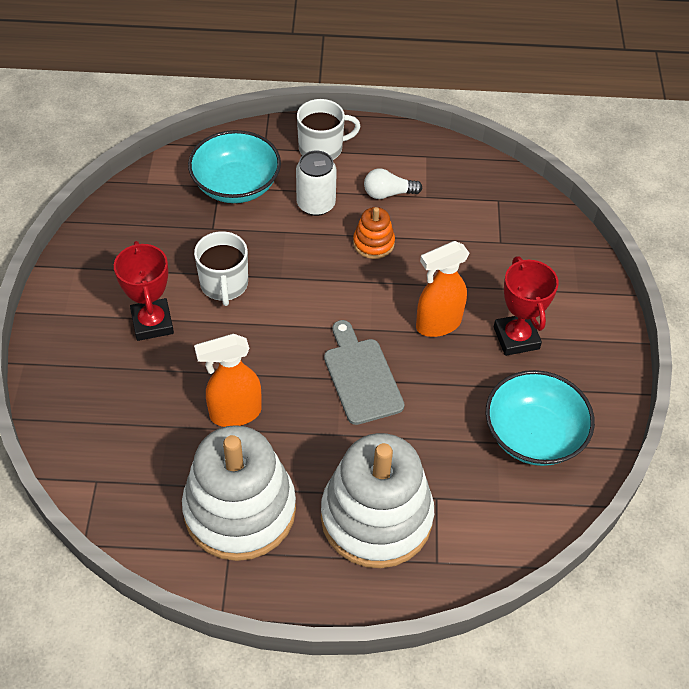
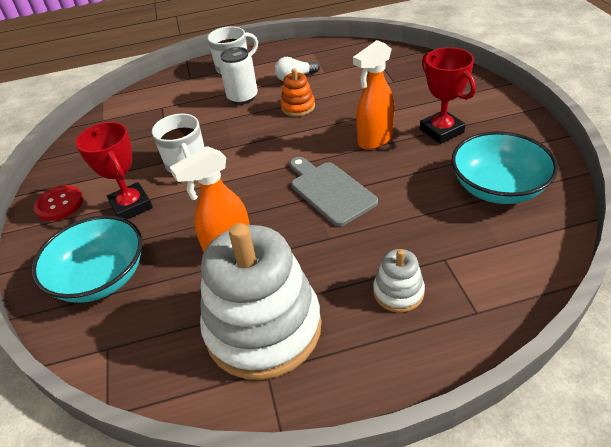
camera: 10 degrees left, 10 degrees down
turquoise bowl [188,130,281,203] -> turquoise bowl moved to [31,215,142,303]
white stacking toy [321,433,434,568] -> white stacking toy [373,249,425,312], size x0.44
none -> red button [34,185,83,221]

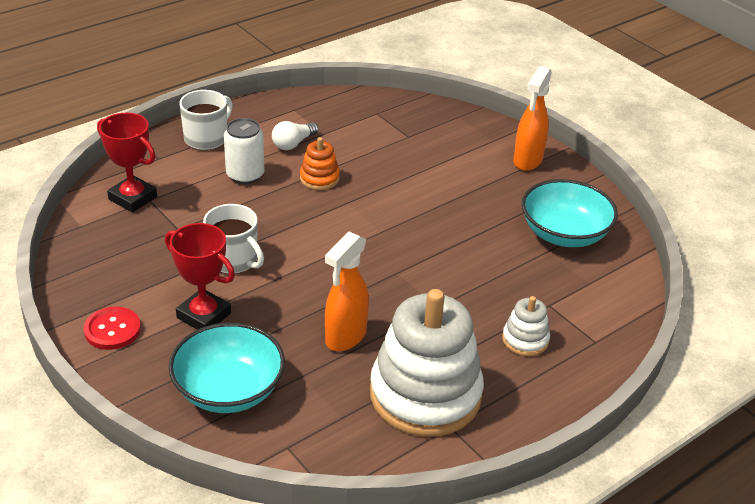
camera: 30 degrees left, 5 degrees down
grey cutting board [290,157,378,226] -> none
orange spray bottle [353,40,395,150] -> orange spray bottle moved to [513,66,552,171]
red trophy [420,47,476,144] -> red trophy moved to [97,113,157,213]

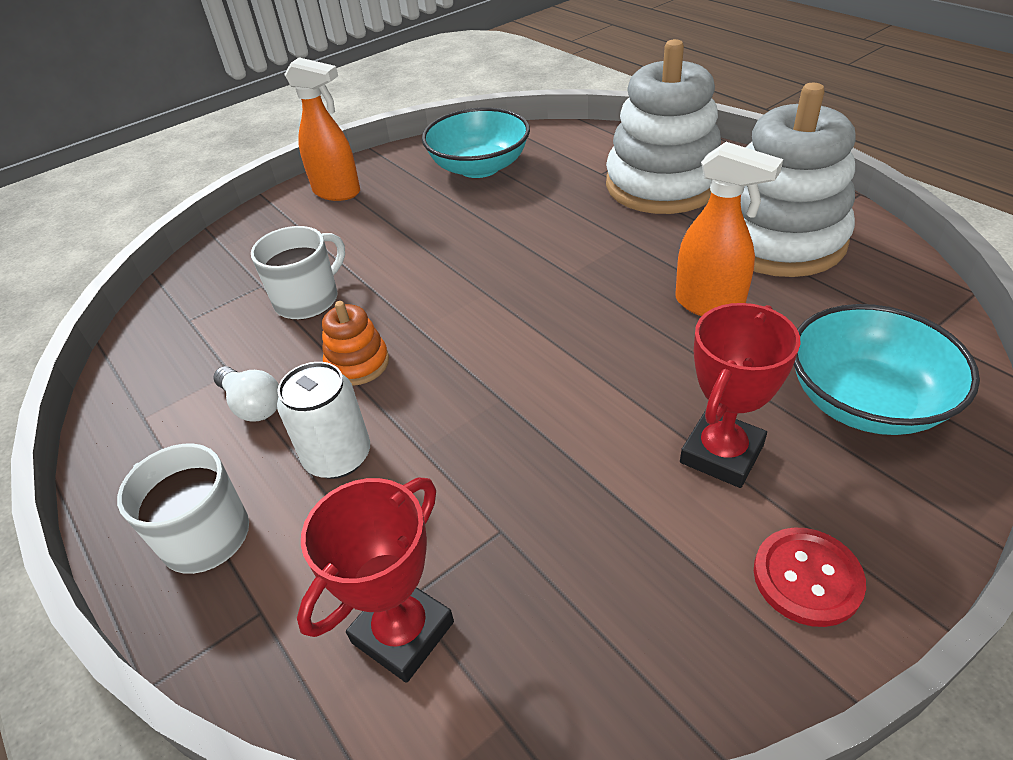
camera: 85 degrees left, 5 degrees up
white mug [203,204,264,274] -> white mug moved to [251,226,345,320]
white stacking toy [502,296,550,356] -> white stacking toy [606,39,721,214], size x2.25

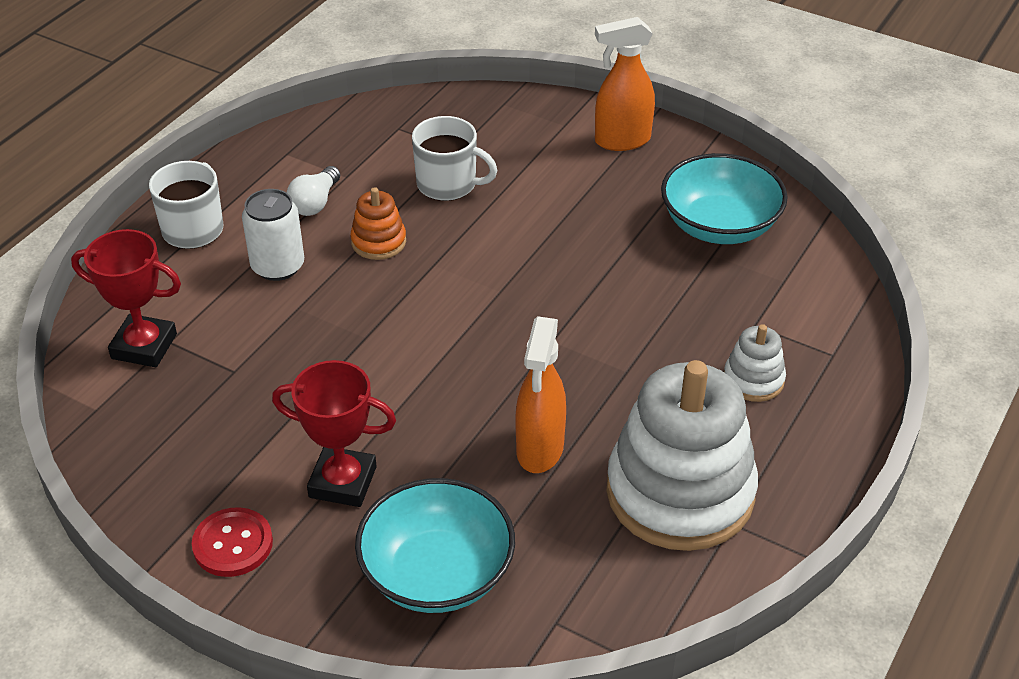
camera: 65 degrees right, 0 degrees up
orange spray bottle [284,57,360,201] -> orange spray bottle turned 75 degrees clockwise [595,17,655,151]
white stacking toy [606,39,721,214] -> white stacking toy [724,324,786,402], size x0.44

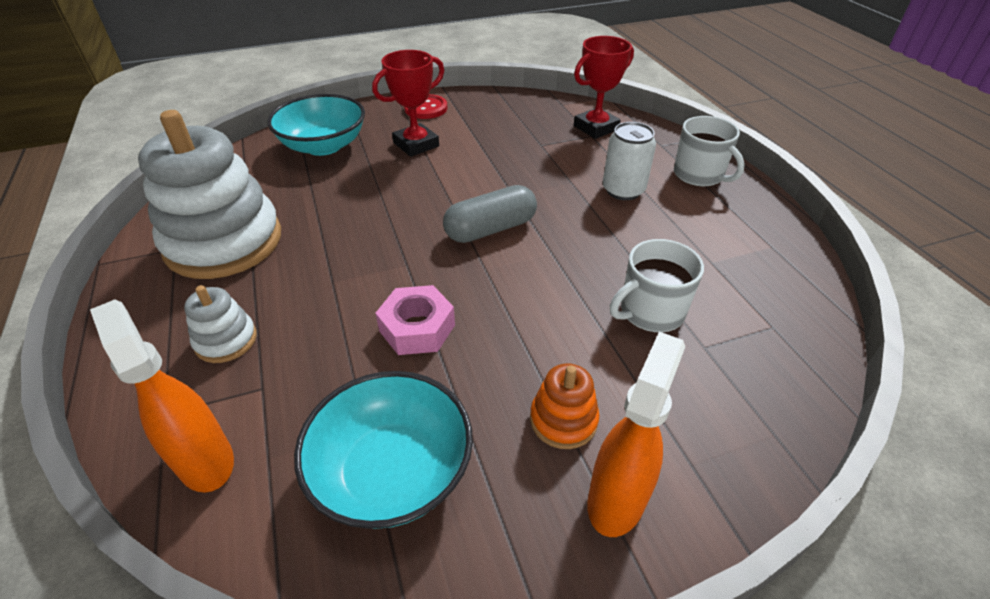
camera: 130 degrees right, 0 degrees up
white light bulb [287,166,340,216] -> none
orange stacking toy [350,187,406,260] -> orange stacking toy moved to [530,364,600,449]
orange spray bottle [515,316,566,473] -> orange spray bottle moved to [90,299,234,493]
none -> pink nut [376,285,455,355]
none -> grey capsule [443,185,537,243]

